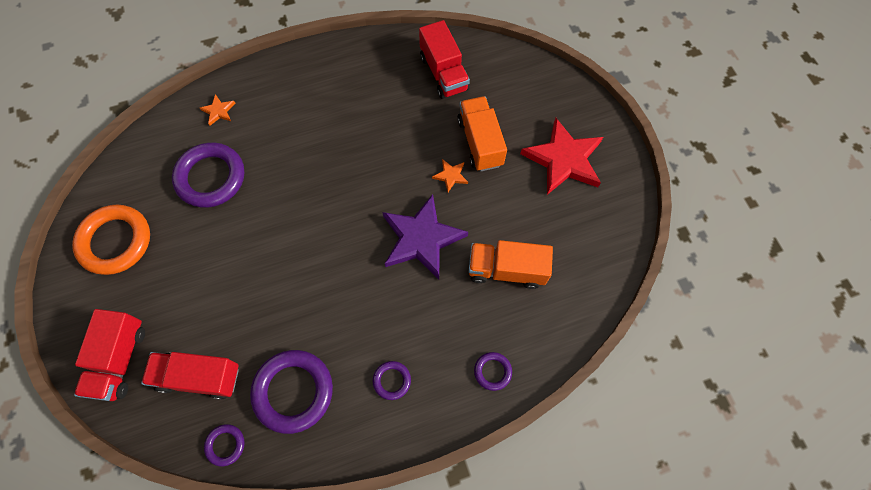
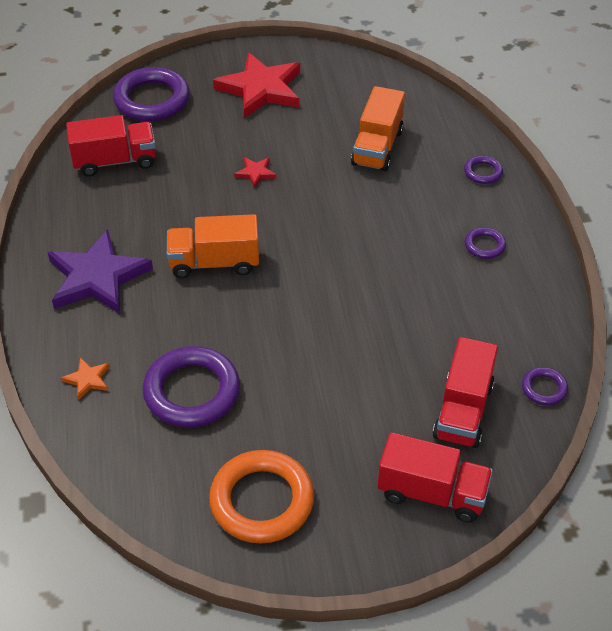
camera: 80 degrees left, 20 degrees down
purple ring [250,350,333,434] -> purple ring moved to [113,67,190,121]
purple star [382,194,468,279] -> purple star moved to [48,229,153,314]
orange star [432,159,468,192] -> red star [234,157,276,188]
orange truck [457,96,507,171] -> orange truck moved to [167,214,259,278]

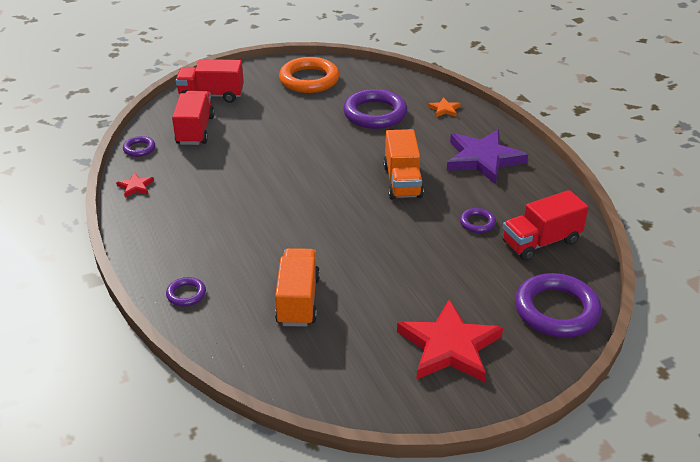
camera: 165 degrees right, 10 degrees down
orange truck [167,214,259,278] -> orange truck turned 105 degrees clockwise [383,129,424,199]
red star [234,157,276,188] -> red star moved to [116,173,154,198]
purple ring [465,227,506,259] -> purple ring moved to [460,208,496,233]

